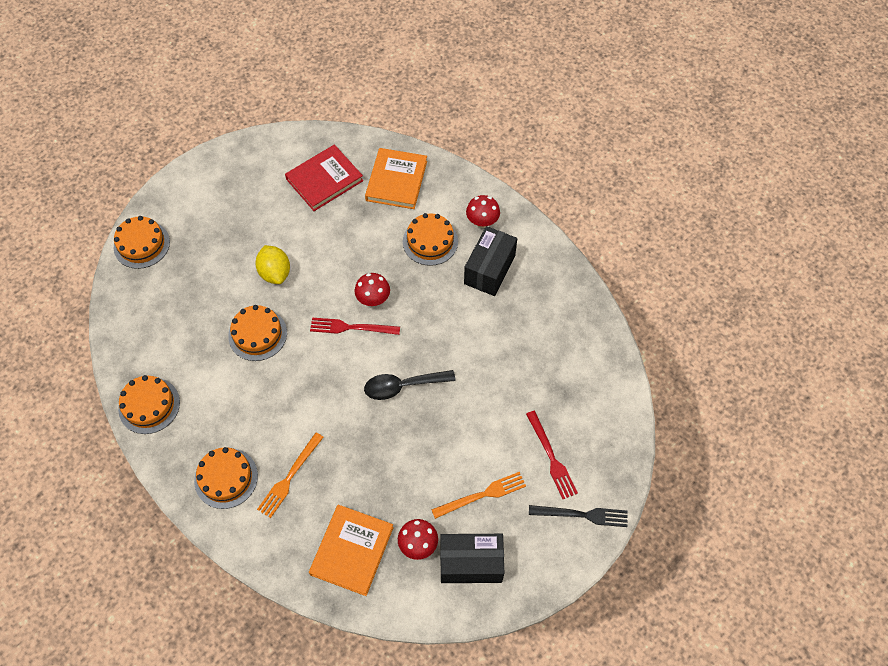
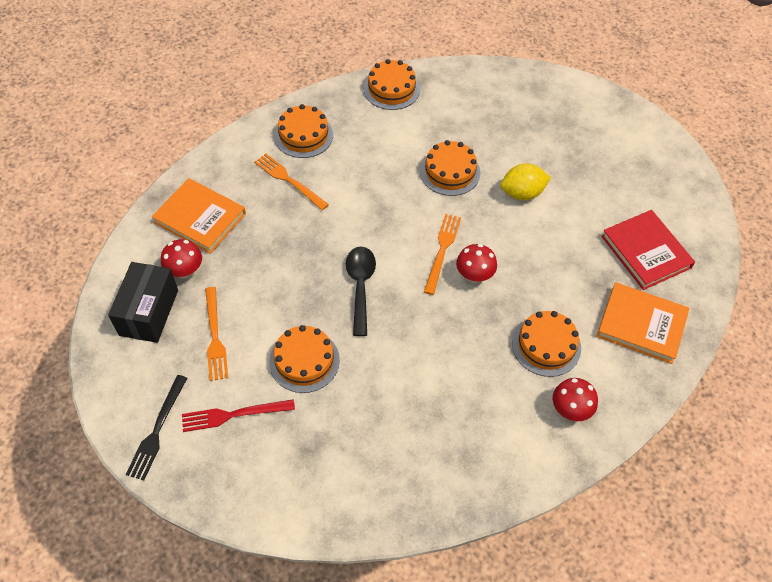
camera: 100 degrees right, 5 degrees down
orange cake [114,216,170,269] -> orange cake moved to [269,325,340,393]
red fork [310,318,400,335] -> orange fork [424,214,461,295]
black box [464,226,517,296] -> none

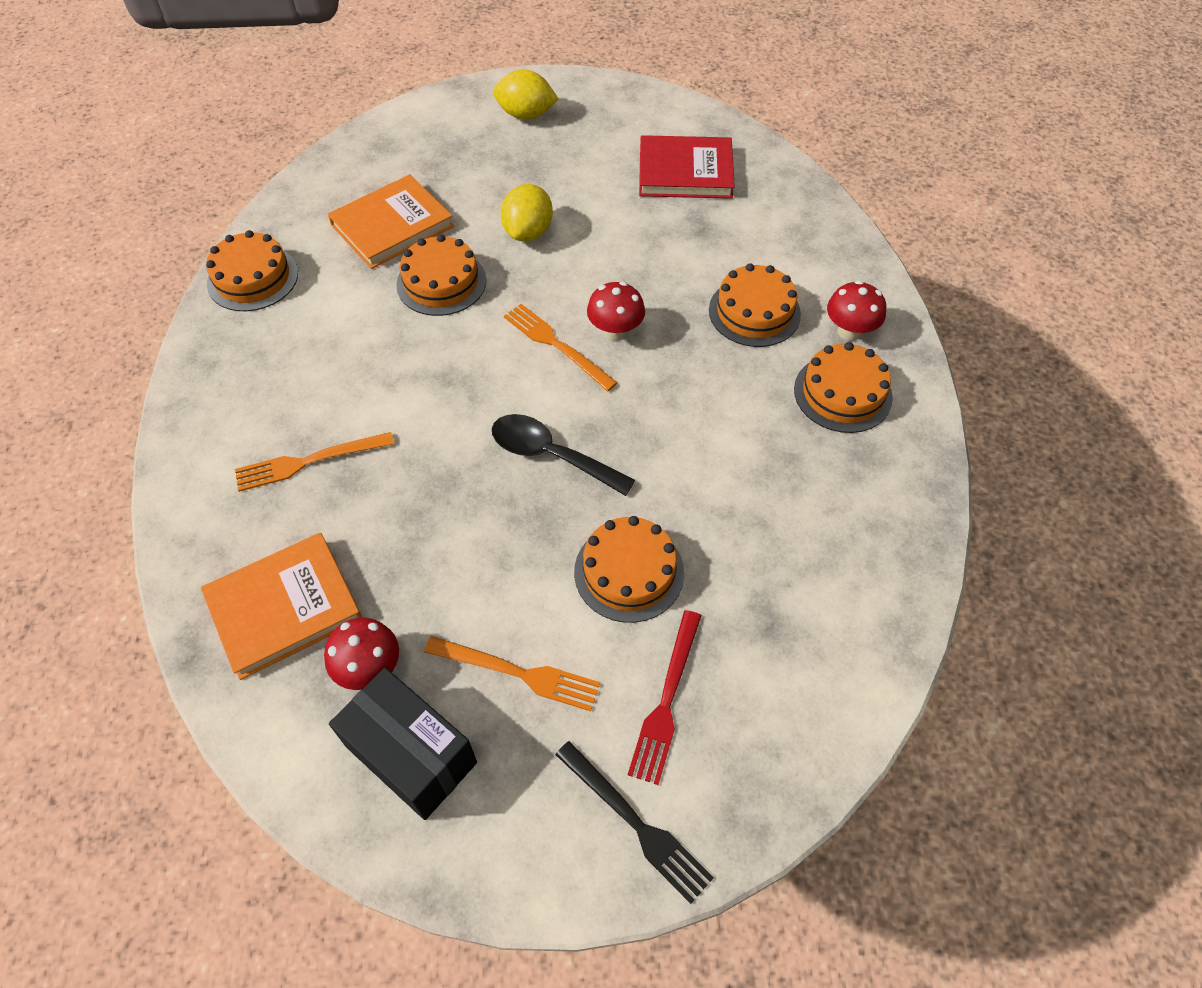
camera: 60 degrees left, 0 degrees up
orange cake [274,104,333,158] -> orange cake moved to [794,342,893,433]
orange book [597,282,689,364] -> orange book moved to [328,174,454,269]
none -> yellow lemon [493,69,559,120]

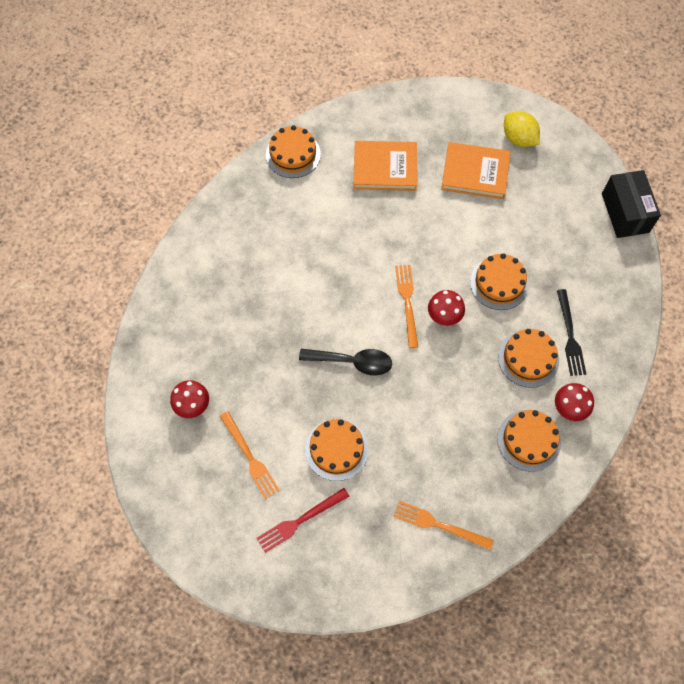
camera: 40 degrees right, 10 degrees up
orange book [201,533,362,680] -> orange book moved to [441,142,511,199]
orange fork [235,432,394,492] -> orange fork moved to [393,501,493,550]
black box [329,668,477,820] -> black box moved to [602,170,661,238]
orange cake [396,234,486,316] -> orange cake moved to [470,253,529,310]
black spoon [492,414,635,496] -> black spoon turned 120 degrees clockwise [299,349,392,376]
yellow lemon [501,184,553,242] -> none
black fork [555,741,714,904] -> black fork moved to [557,289,586,376]
red book [639,135,735,199] -> none

